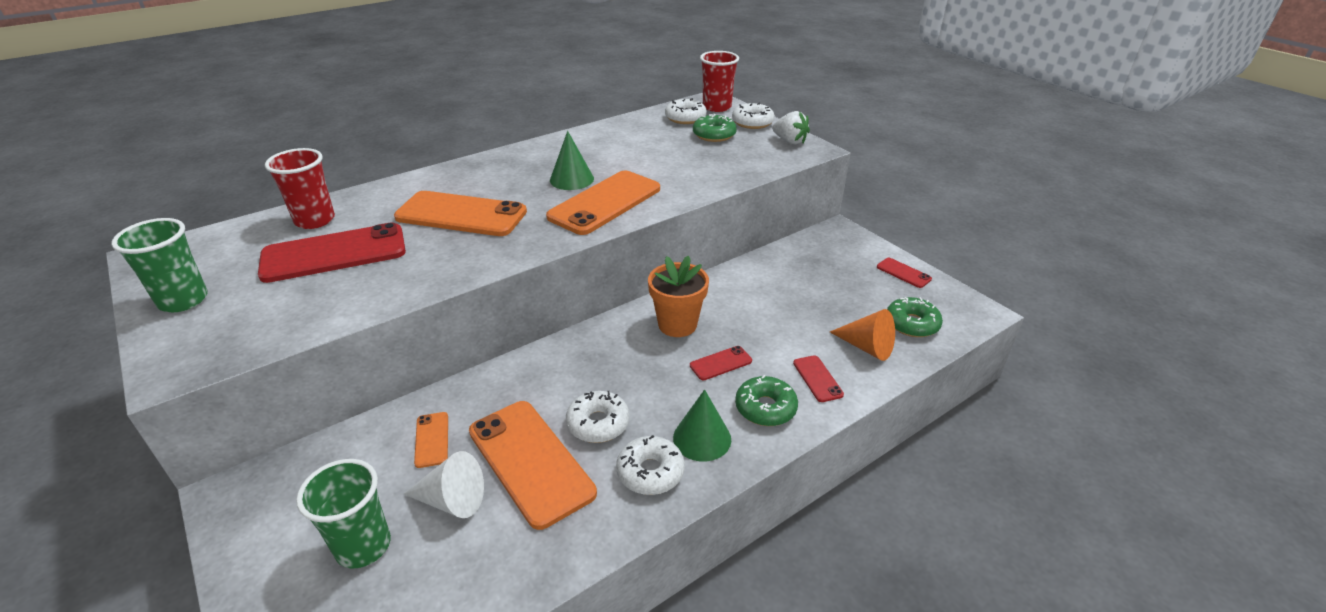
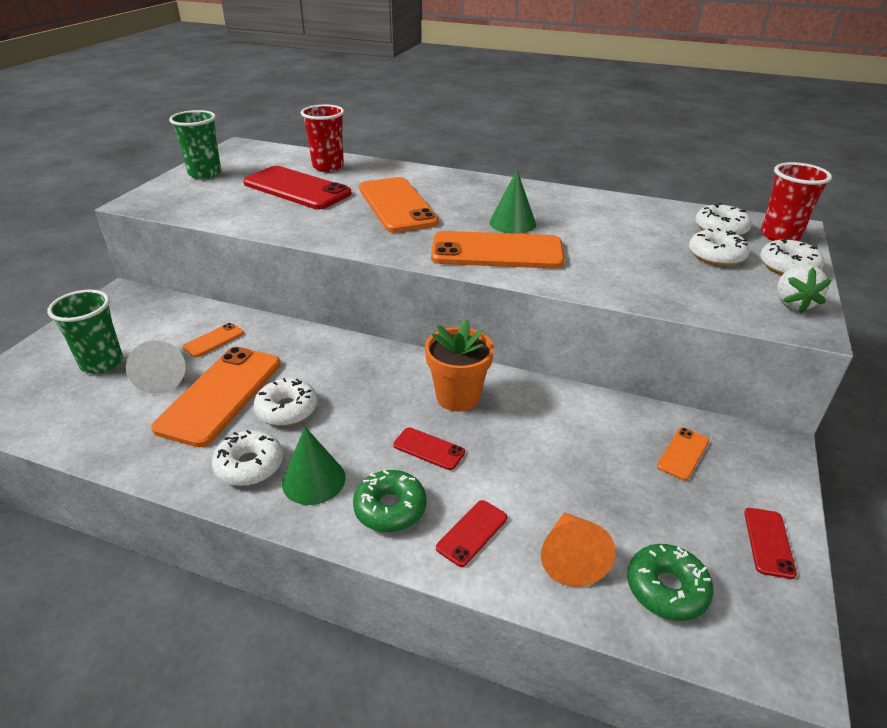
camera: 55 degrees right, 0 degrees up
green donut [693,114,737,142] -> white donut [689,228,750,266]
none -> orange phone [657,428,709,480]

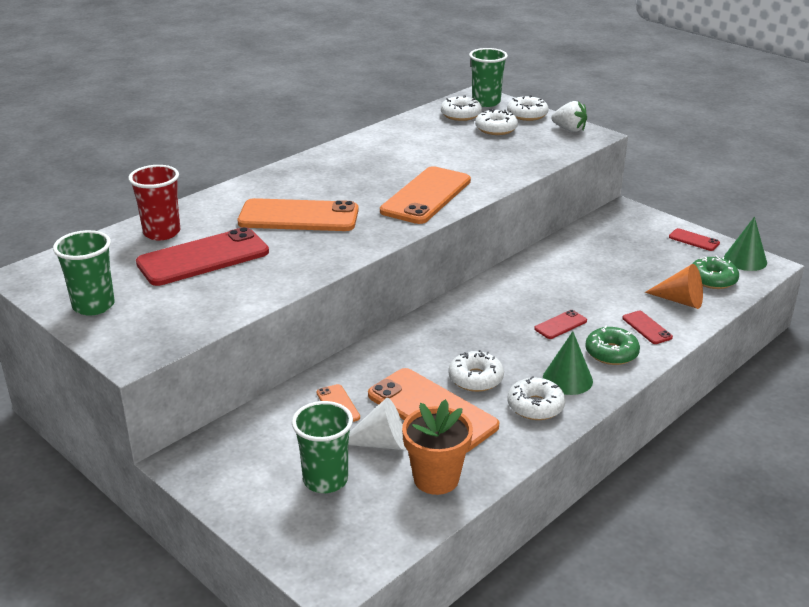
camera: 65 degrees left, 5 degrees down
orange flower pot [425,319,494,412] -> orange flower pot moved to [402,399,473,495]
green cone [489,170,536,234] -> green cone moved to [724,217,767,271]
orange phone [657,428,709,480] -> none
red cup [761,162,832,241] -> green cup [469,48,508,107]

